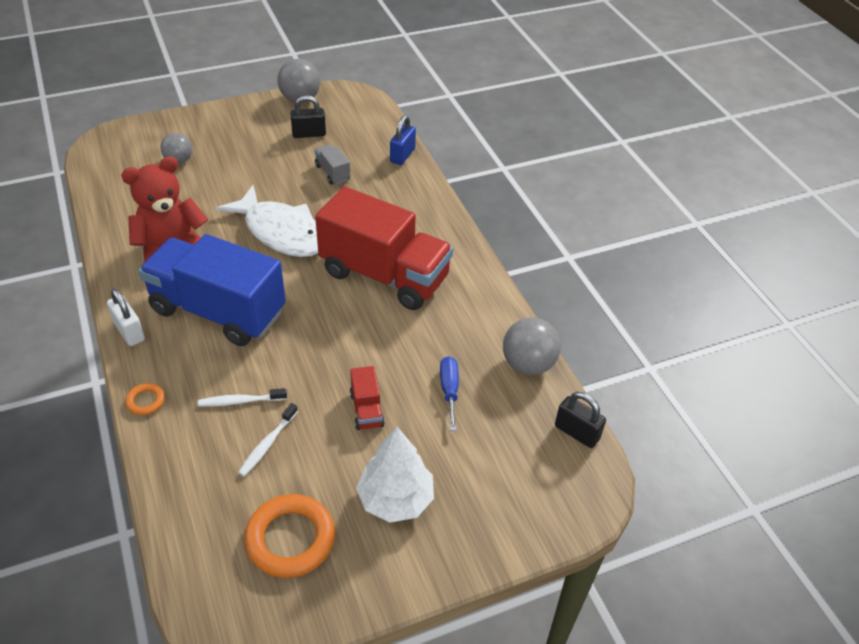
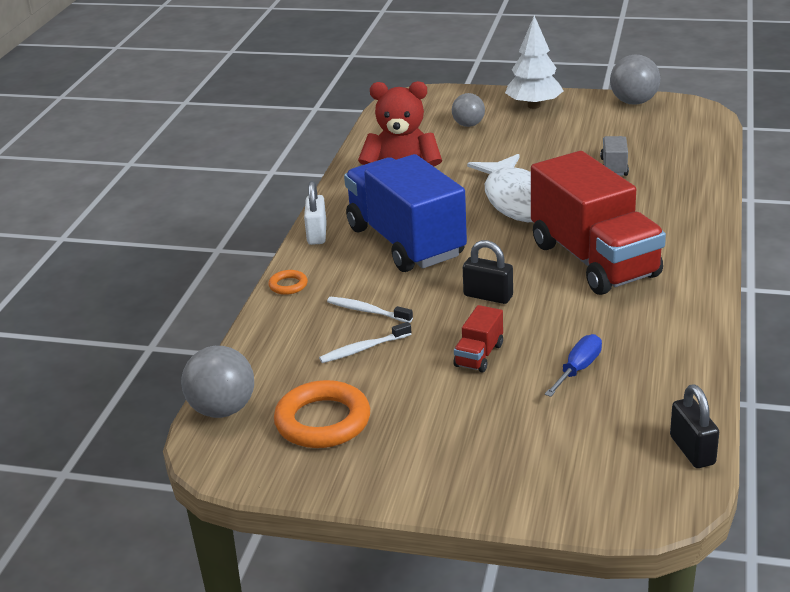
camera: 40 degrees right, 15 degrees down
black padlock [290,95,326,138] -> black padlock moved to [463,240,513,304]
white tree [356,427,434,523] -> white tree moved to [505,15,563,109]
blue padlock [390,115,416,165] -> none
grey ball [503,317,561,375] -> grey ball moved to [181,346,254,418]

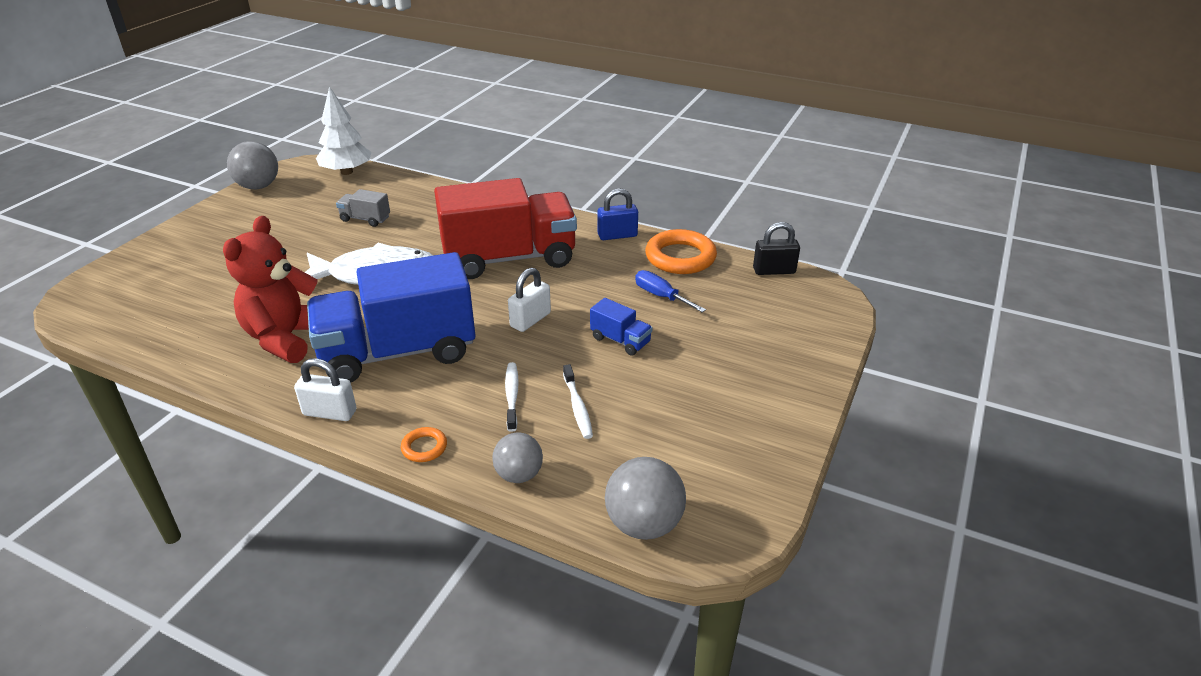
camera: 80 degrees left, 5 degrees up
orange ring [274,380,370,448] -> orange ring moved to [645,229,717,274]
white toothbrush [327,297,413,323] -> white toothbrush turned 135 degrees clockwise [505,362,519,432]
grey ball [452,93,485,127] -> grey ball moved to [492,432,543,483]
red truck [454,305,503,372] -> blue truck [590,298,652,356]
black padlock [463,240,513,304] -> white padlock [508,268,551,332]
white tree [505,15,563,109] -> white tree moved to [316,86,372,175]
none -> blue padlock [598,188,638,240]

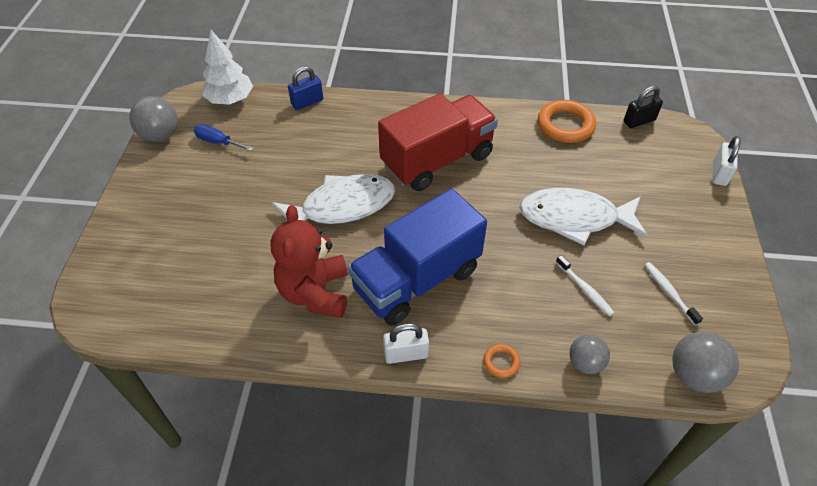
camera: 20 degrees left, 15 degrees up
grey truck [336,189,390,227] -> none
white toothbrush [505,362,519,432] -> white toothbrush moved to [645,262,703,325]
white padlock [508,268,551,332] -> white padlock moved to [712,136,741,186]
blue truck [590,298,652,356] -> white fish [520,188,648,245]
blue padlock [598,188,638,240] -> blue padlock moved to [288,66,323,110]
blue screwdriver [635,270,706,313] -> blue screwdriver moved to [194,124,254,151]

